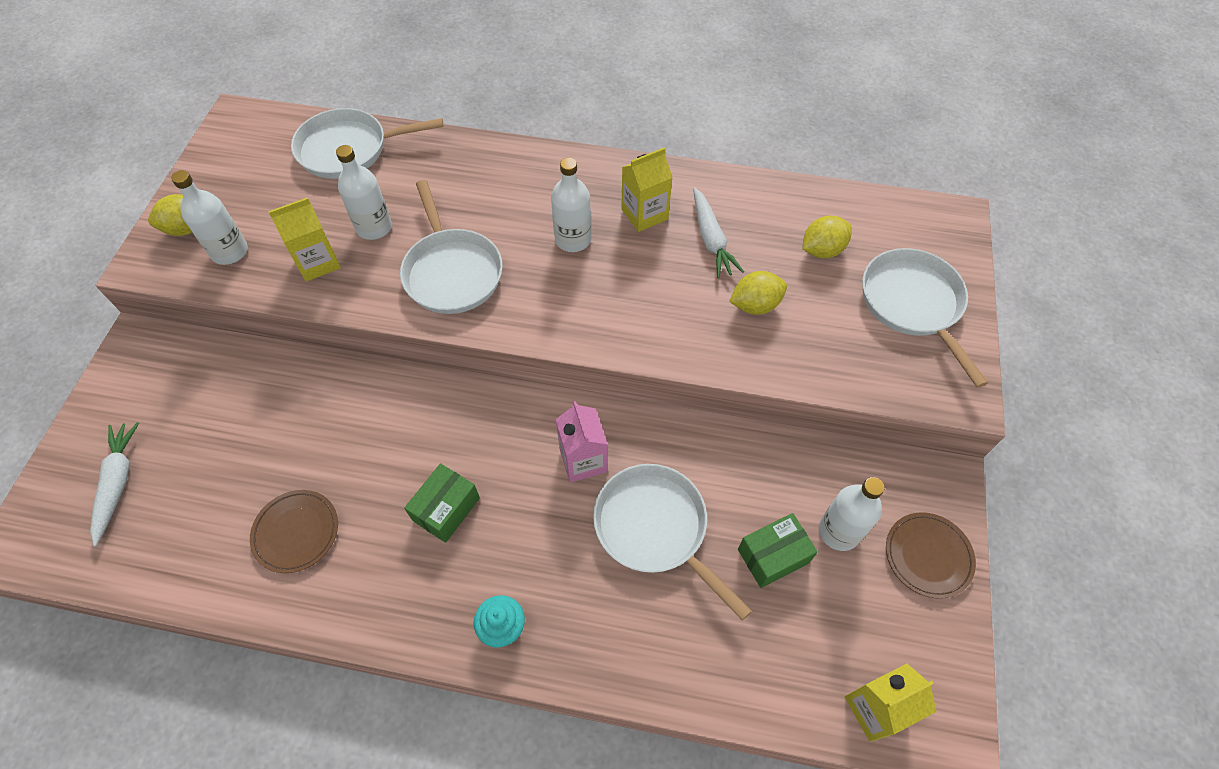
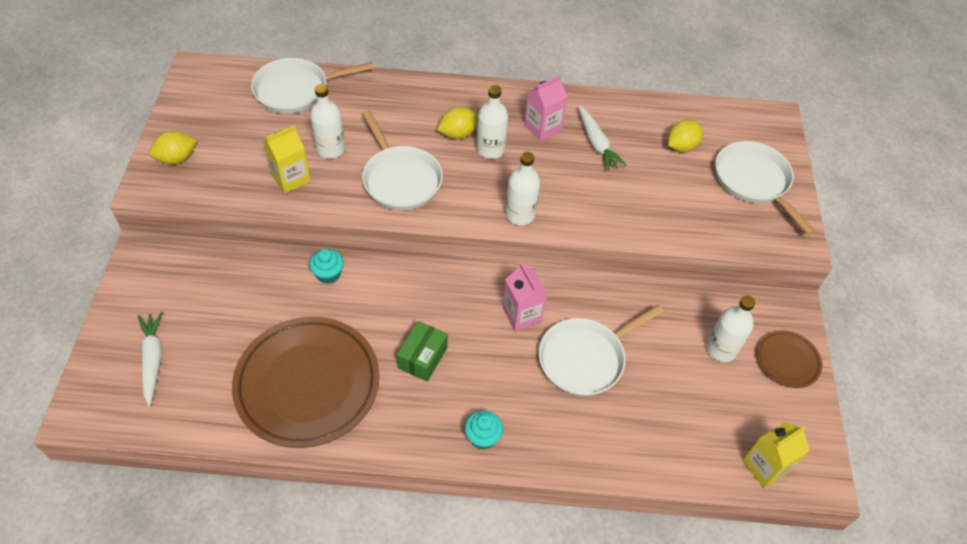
camera: 10 degrees left, 5 degrees down
white bottle [171,170,248,265] -> white bottle moved to [505,152,540,225]
brown plate [250,490,338,573] -> brown plate [232,317,380,448], size x2.12
white pan [593,464,752,620] -> white pan turned 75 degrees counterclockwise [539,304,664,396]
yellow carton [621,148,673,232] -> pink carton [524,75,567,141]
yellow lemon [729,271,787,315] -> yellow lemon moved to [437,107,478,139]
green box [738,513,818,588] -> none
none -> turquoise cupcake [309,249,344,284]

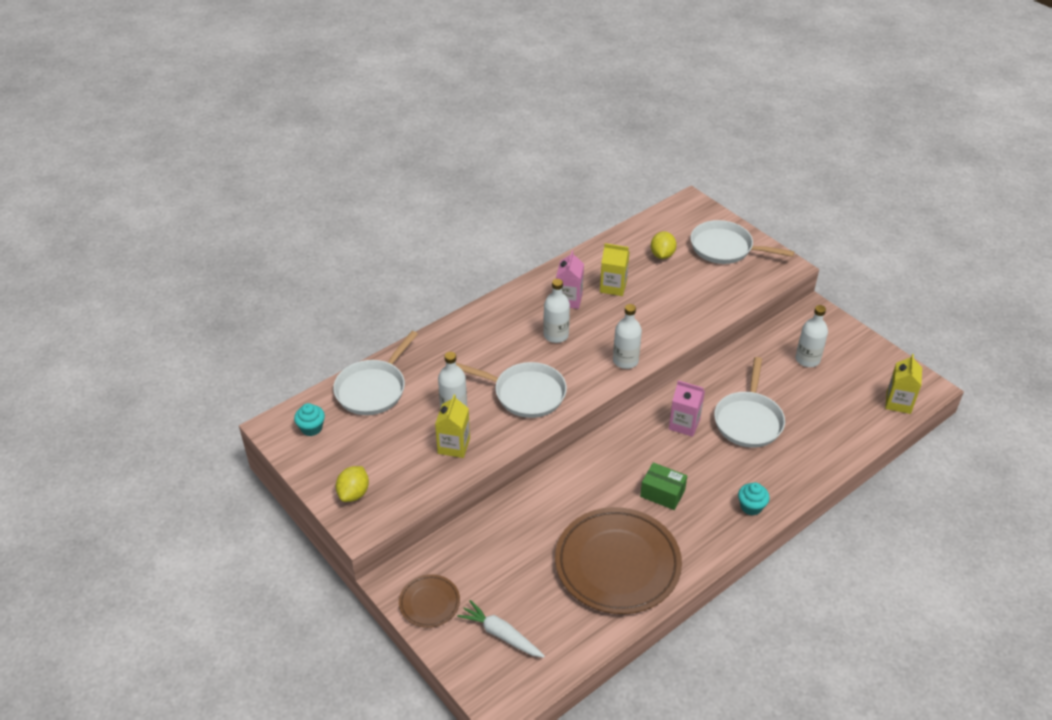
camera: 40 degrees left, 10 degrees down
turquoise cupcake [309,249,344,284] -> turquoise cupcake moved to [294,403,325,436]
green box [397,321,448,382] -> green box turned 45 degrees counterclockwise [640,462,687,510]
yellow lemon [437,107,478,139] -> none
white carrot [578,105,627,171] -> yellow carton [600,243,629,296]
brown plate [756,330,822,388] -> brown plate moved to [399,574,460,628]

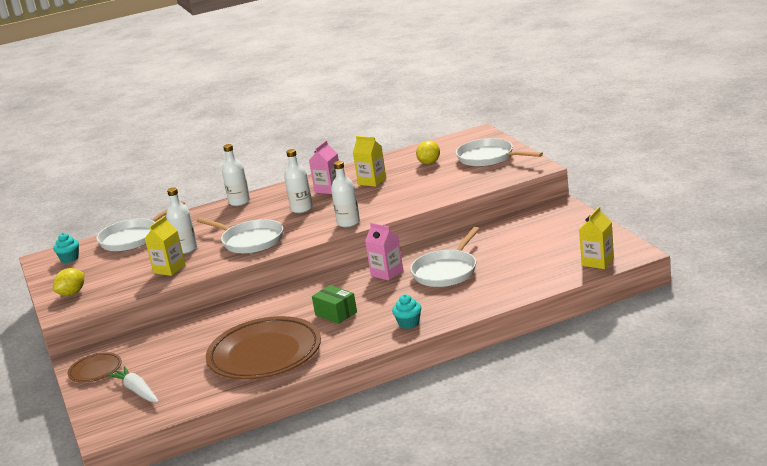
camera: 20 degrees right, 20 degrees down
white bottle [796,305,828,367] -> white bottle moved to [222,144,250,206]

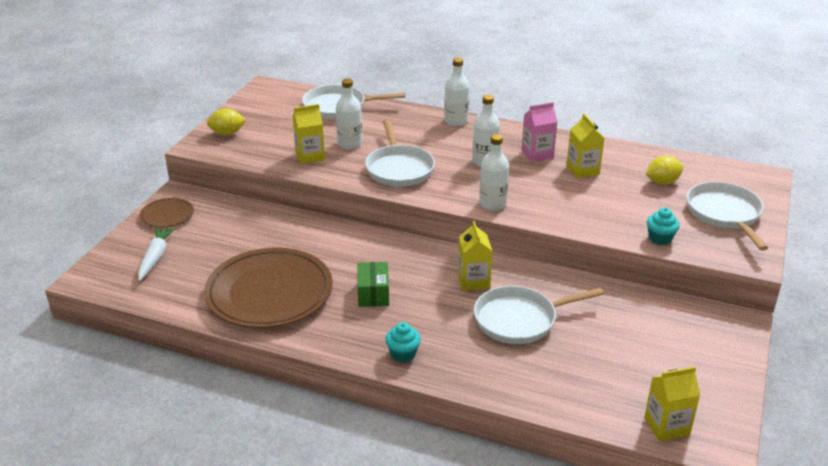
camera: 40 degrees right, 10 degrees up
turquoise cupcake [53,233,79,263] -> turquoise cupcake moved to [647,208,680,245]
pink carton [365,223,403,281] -> yellow carton [458,221,492,291]

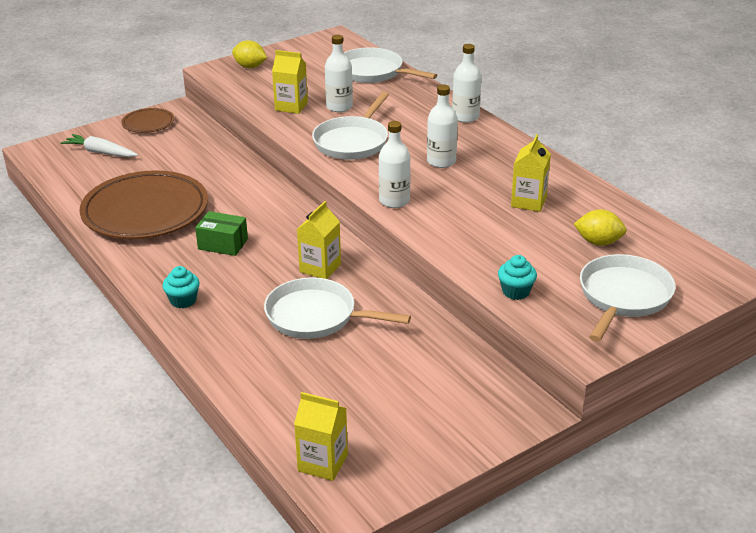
camera: 35 degrees right, 0 degrees up
white carrot [138,227,176,281] -> white carrot turned 105 degrees counterclockwise [61,134,138,157]
green box [358,262,389,307] -> green box turned 75 degrees clockwise [195,211,248,256]
pink carton [521,102,557,162] -> none

